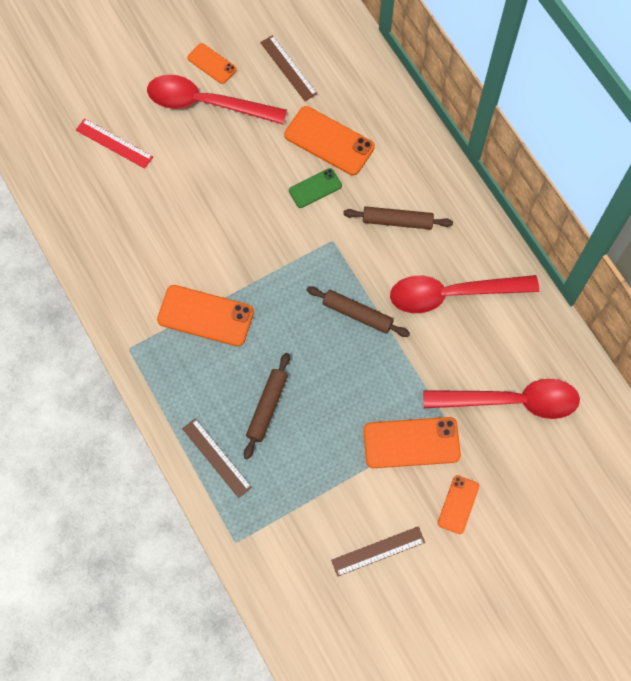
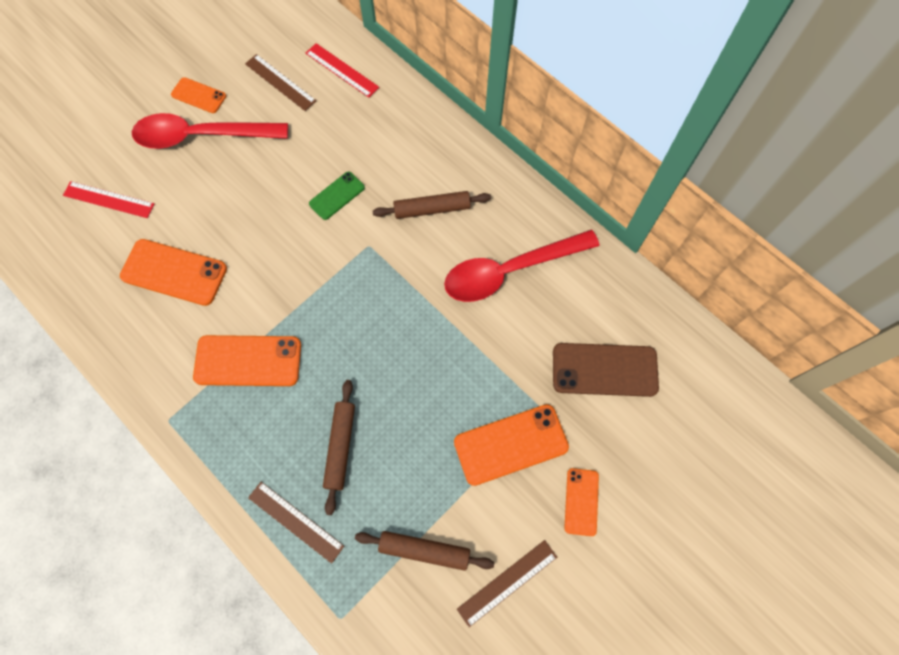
camera: 15 degrees left, 0 degrees up
orange phone [284,106,375,175] -> orange phone moved to [120,239,227,306]
brown rolling pin [307,286,410,337] -> brown rolling pin moved to [355,531,494,571]
red spoon [423,379,580,419] -> brown phone [553,343,659,397]
none -> red ruler [306,43,379,98]

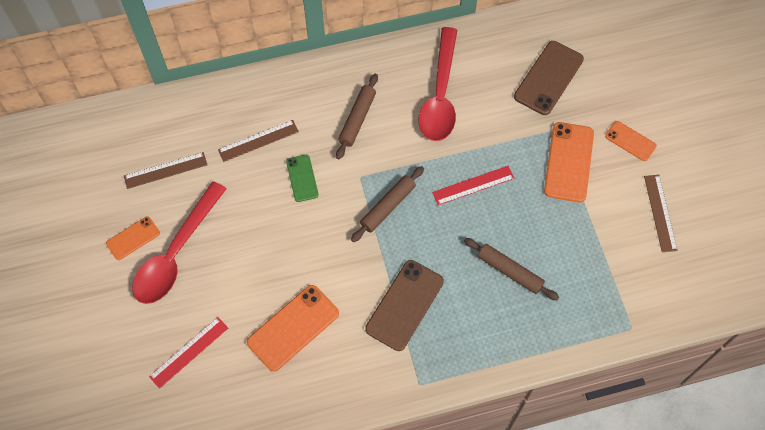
camera: 60 degrees left, 5 degrees down
orange phone [193,335,301,386] -> brown phone [365,260,444,351]
brown ruler [248,482,344,564] -> brown ruler moved to [218,120,299,162]
red ruler [306,43,379,98] -> red ruler moved to [432,166,514,205]
brown rolling pin [355,531,494,571] -> brown rolling pin moved to [351,166,424,242]

